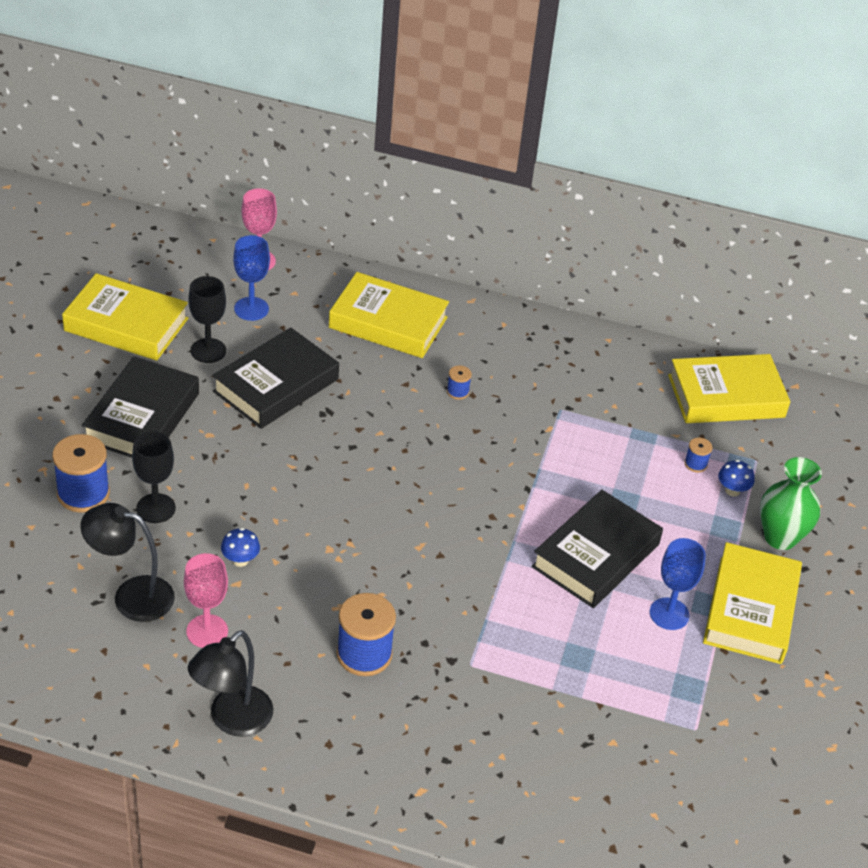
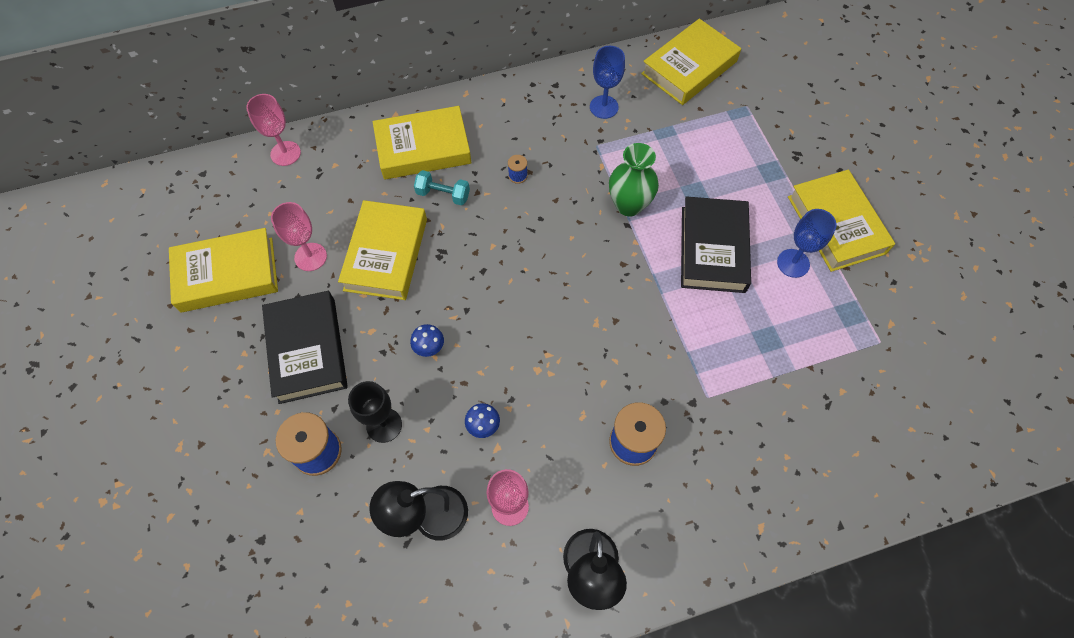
camera: 30 degrees left, 20 degrees up
black goblet [188,276,226,363] -> pink goblet [271,202,327,271]
black book [212,327,339,429] -> yellow book [338,200,427,300]
blue goblet [233,235,270,321] -> blue goblet moved to [590,46,625,119]
blue spool [684,438,713,472] -> none
blue mushroom [718,460,755,497] -> blue mushroom moved to [410,324,444,357]
green vase [760,457,822,550] -> green vase moved to [609,143,659,217]
none -> turquoise dumbbell [414,170,470,206]

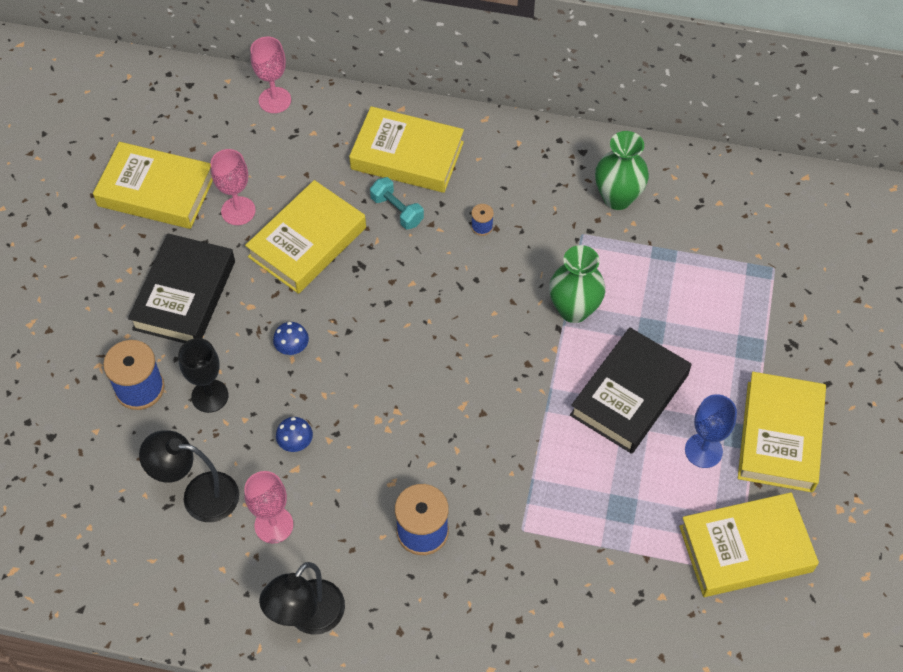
camera: 30 degrees right, 5 degrees down
blue goblet [590,46,625,119] -> green vase [595,131,649,210]
yellow book [641,19,741,105] -> yellow book moved to [679,492,819,597]

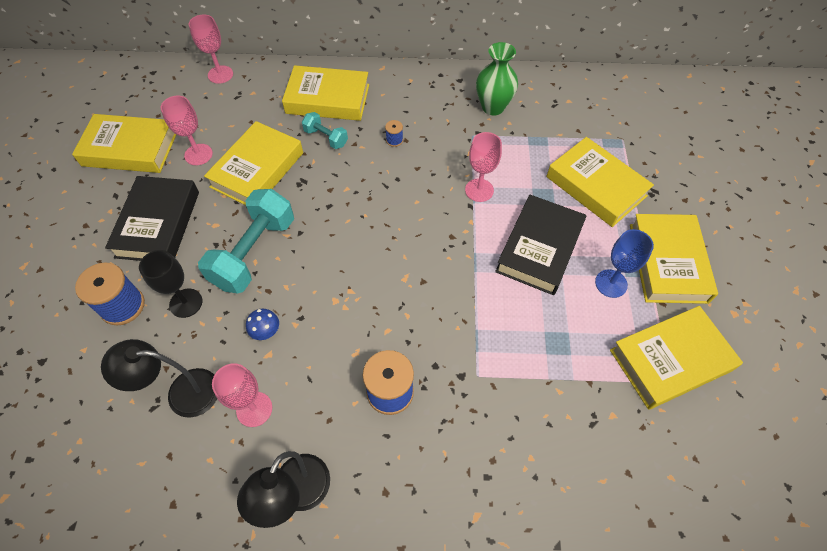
camera: 10 degrees left, 0 degrees up
blue mushroom [273,322,309,355] -> turquoise dumbbell [198,189,294,294]
green vase [549,245,605,323] -> pink goblet [465,132,502,202]
none -> yellow book [546,137,654,227]

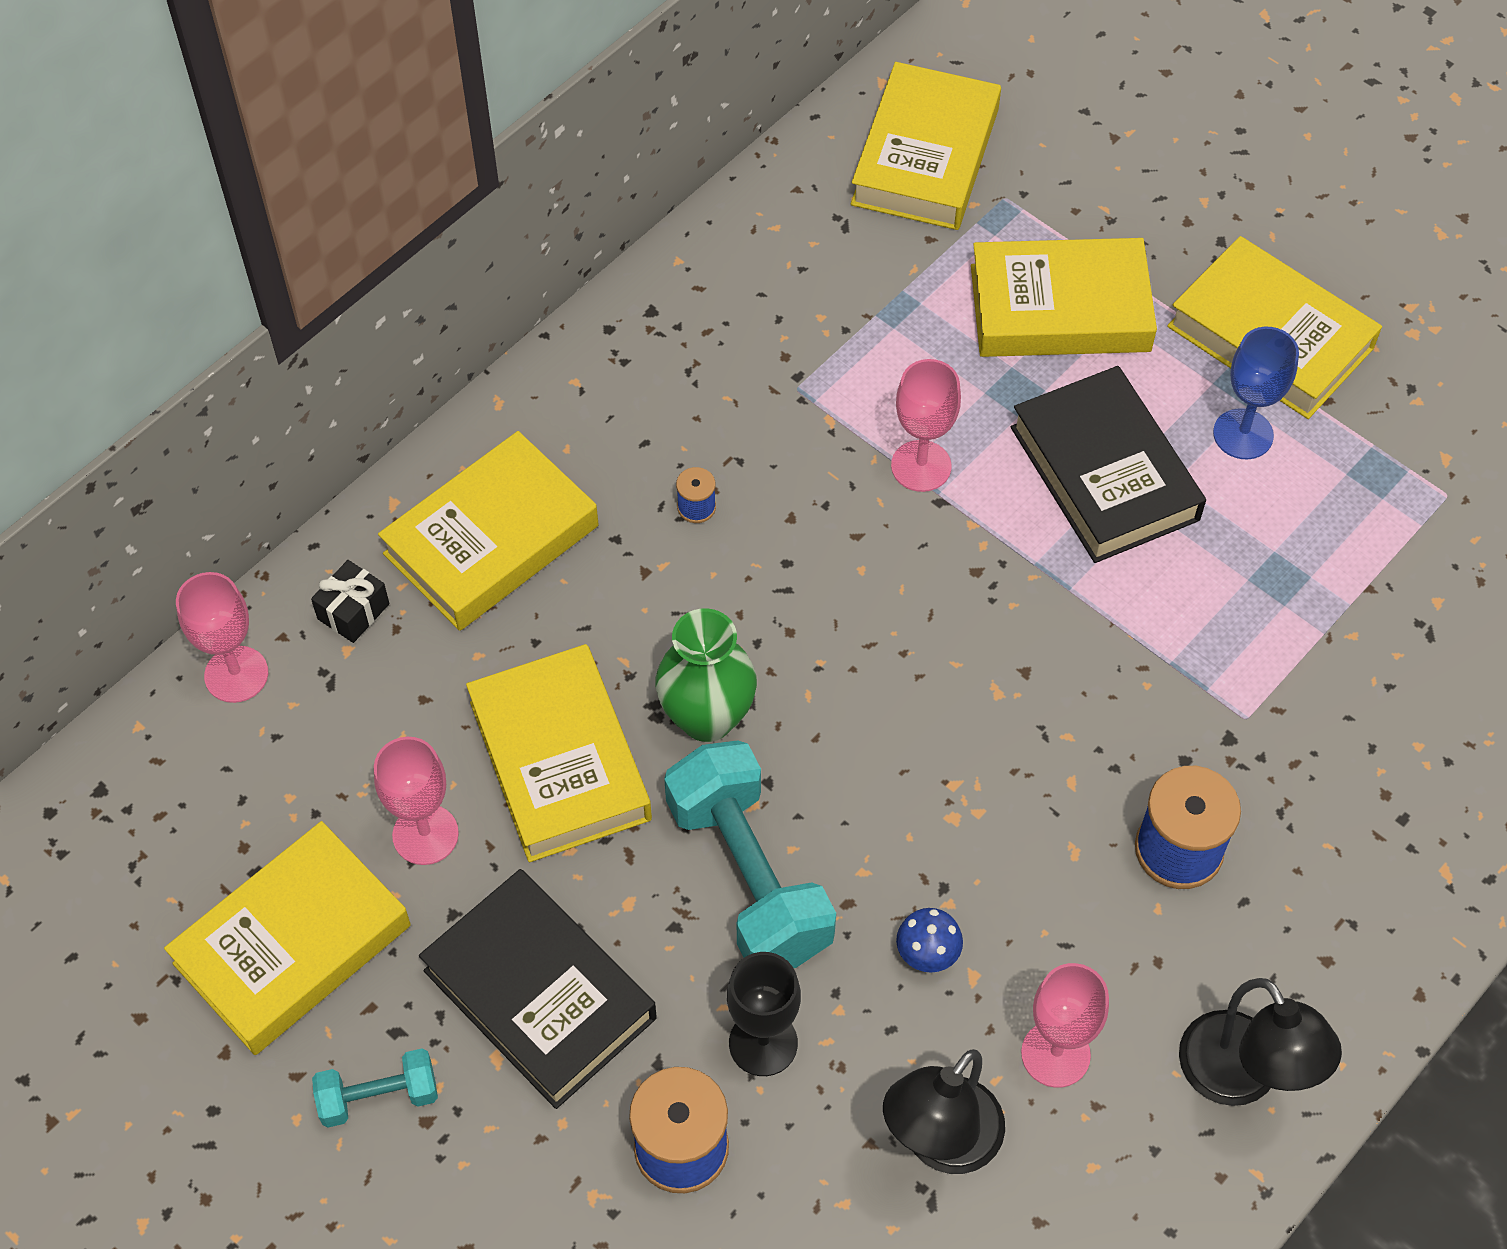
camera: 50 degrees left, 0 degrees up
turquoise dumbbell [302,112,348,149] -> turquoise dumbbell moved to [312,1048,438,1128]
green vase [476,42,518,116] -> green vase moved to [656,608,757,742]
yellow book [610,306,743,410] -> yellow book moved to [851,62,1001,230]
none -> black gift [311,560,390,643]

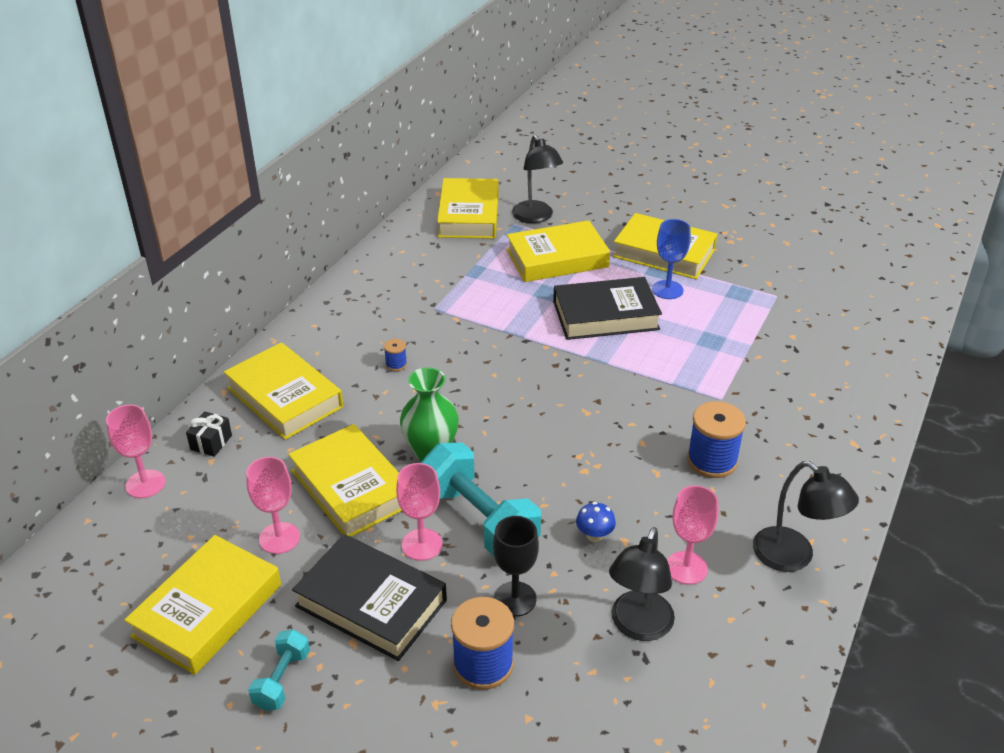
camera: 15 degrees left, 20 degrees down
turquoise dumbbell [312,1048,438,1128] -> turquoise dumbbell turned 45 degrees counterclockwise [248,630,310,711]
yellow book [378,431,599,631] -> yellow book turned 75 degrees counterclockwise [224,342,343,440]
pink goblet [891,359,961,492] -> pink goblet moved to [396,463,443,561]
black book [1011,366,1206,563] -> black book turned 60 degrees counterclockwise [553,277,662,340]
none -> black lamp [512,135,563,223]

